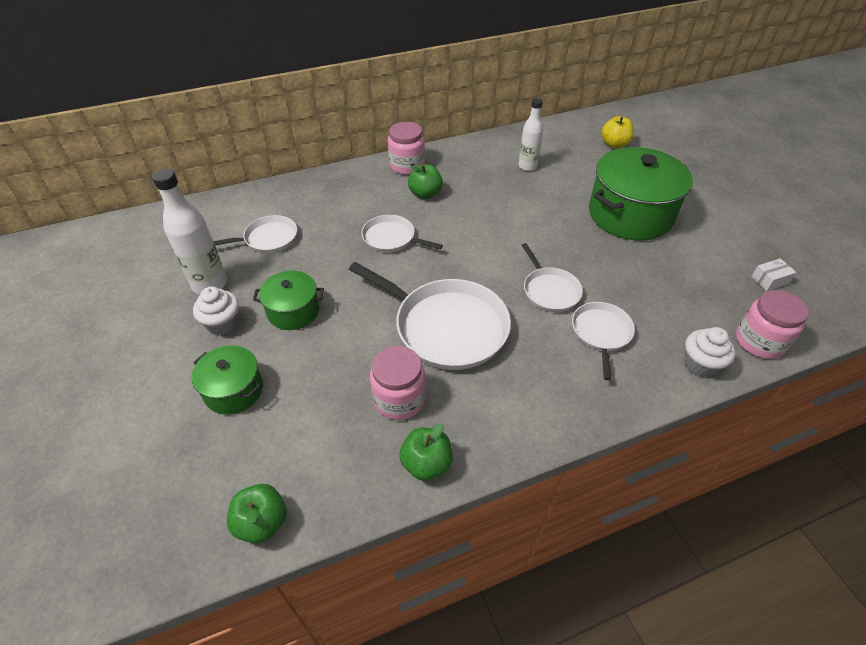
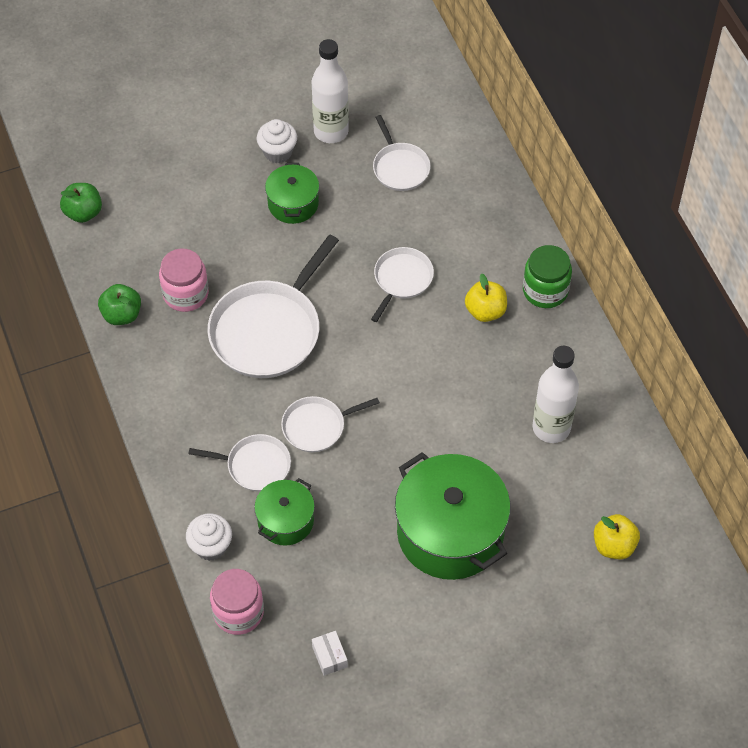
camera: 90 degrees right, 10 degrees up
green pot [191,345,263,415] -> green pot moved to [254,478,315,546]
pink jar [388,122,425,175] -> green jar [523,245,572,308]
green apple [408,164,443,199] -> yellow apple [465,273,507,322]
white bottle [518,98,543,171] -> white bottle [533,346,579,443], size x1.51

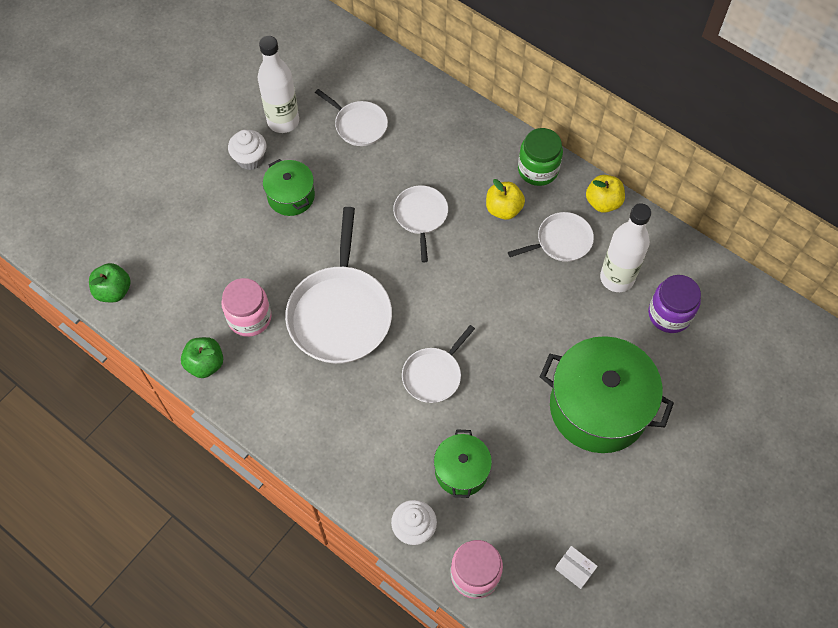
camera: 30 degrees left, 5 degrees up
white pan [188,434,291,491] -> white pan moved to [508,212,594,262]
yellow apple [594,514,640,559] -> yellow apple moved to [586,175,625,213]
none -> purple jar [648,275,701,333]

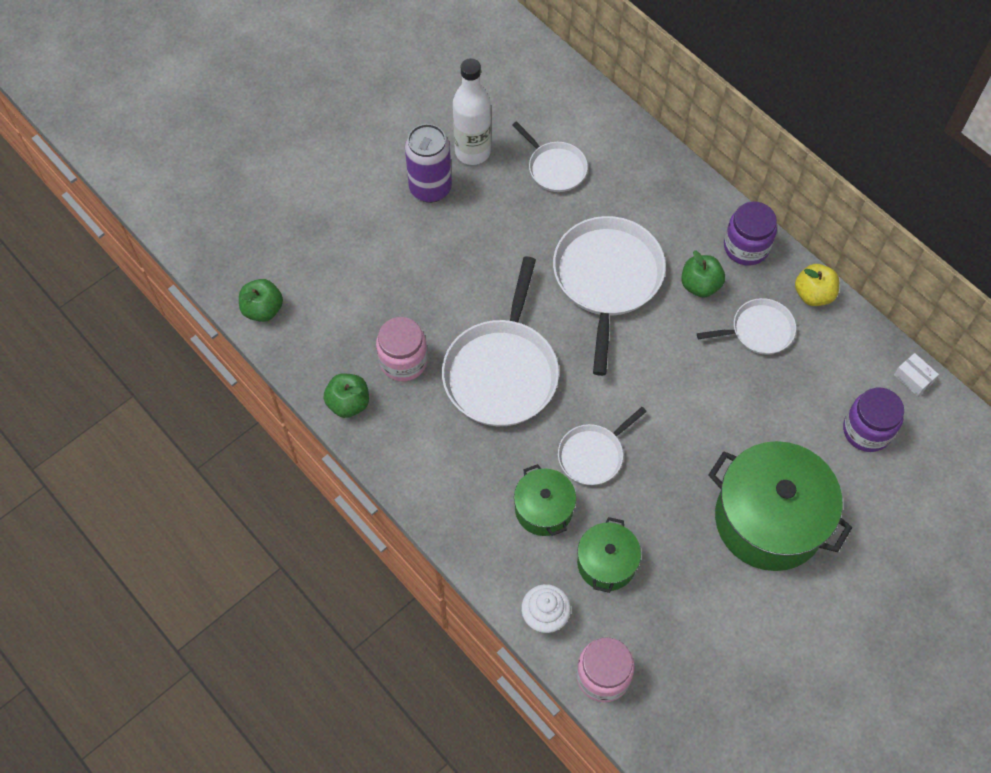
camera: 10 degrees right, 0 degrees up
white cupcake [228,130,266,170] -> purple can [405,124,452,203]
green pot [263,159,315,216] -> green pot moved to [514,464,576,536]
white pan [393,185,448,262] -> white pan [553,216,666,376], size x1.83
yellow apple [486,179,525,220] -> green apple [681,251,725,298]
green jar [518,128,563,186] -> purple jar [724,201,777,266]
white box [555,546,598,589] -> white box moved to [894,353,939,396]
white bottle [600,203,651,292] -> none

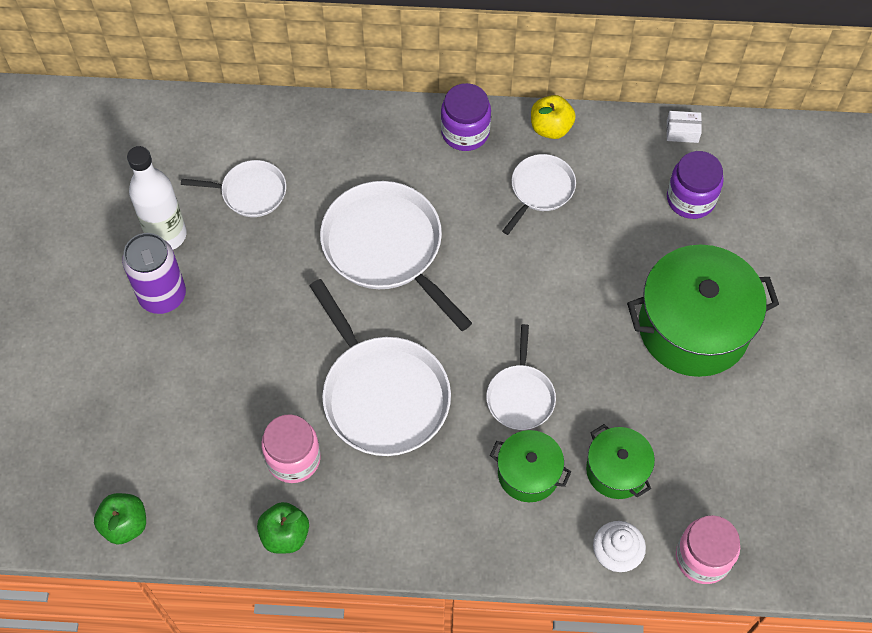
camera: 45 degrees left, 0 degrees up
green apple [681,251,725,298] -> none

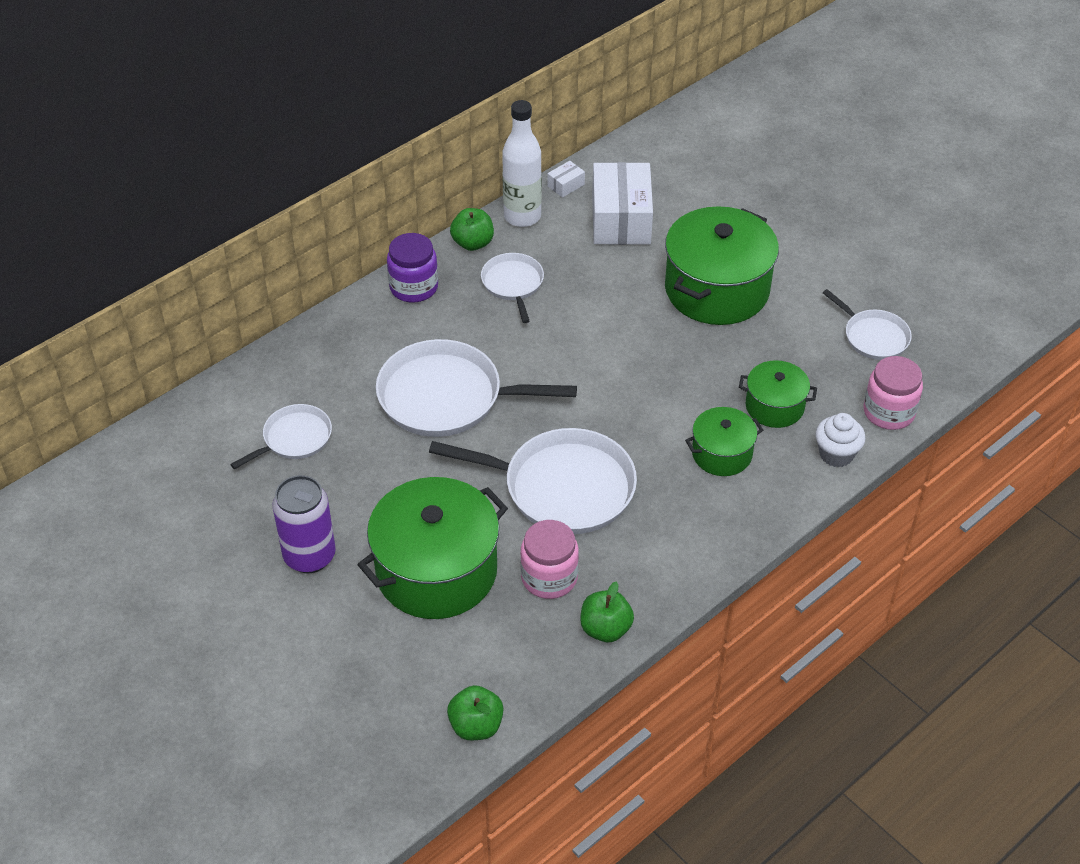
camera: 45 degrees left, 15 degrees down
white bottle [127,146,187,250] -> white bottle moved to [502,100,542,227]
white pan [486,324,556,430] -> white pan moved to [823,289,912,360]
yellow apple [531,95,576,139] -> green apple [450,208,494,251]
purple jar [667,151,724,219] -> white box [592,162,653,245]
none -> green pot [358,477,508,619]

